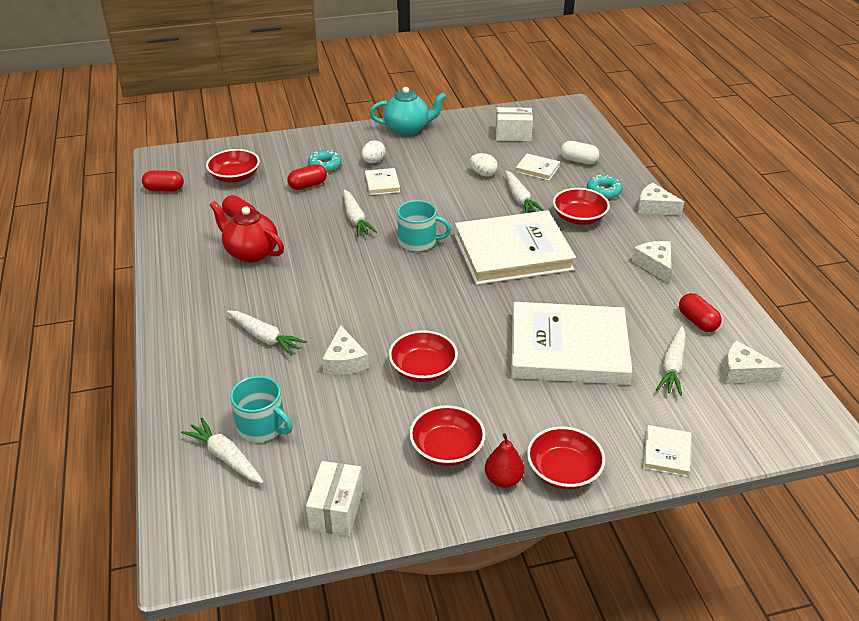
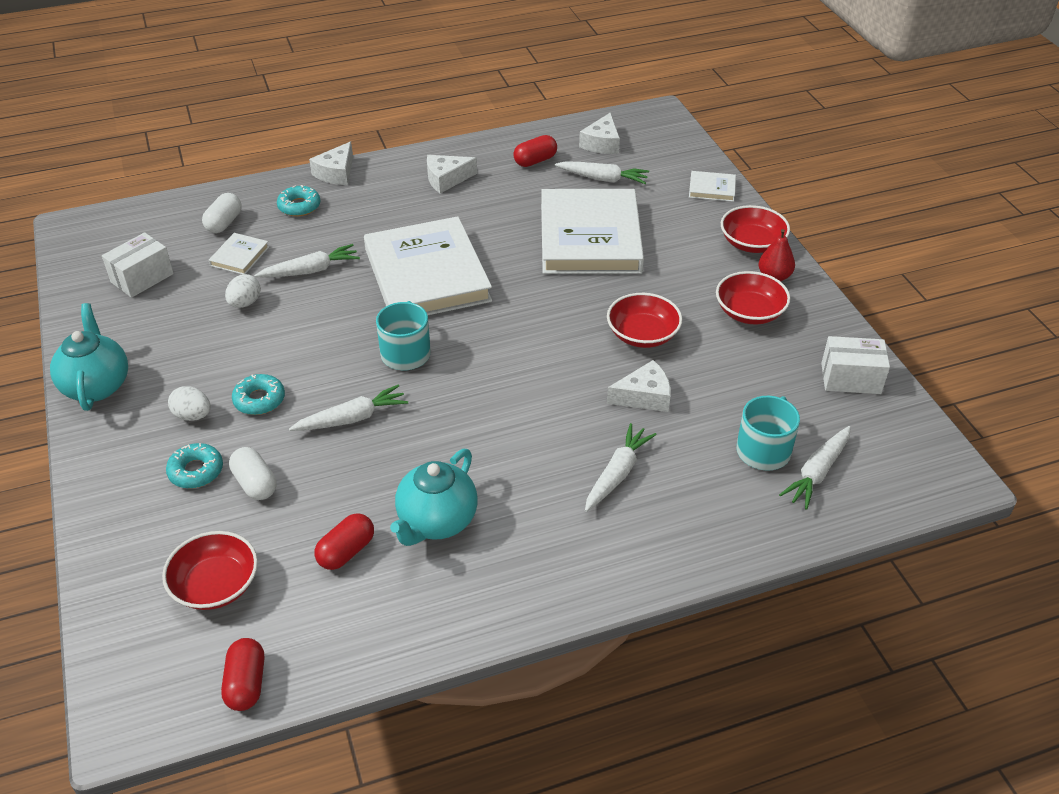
camera: 95 degrees left, 5 degrees up
red teapot [210,201,284,263] -> turquoise teapot [390,449,478,546]
red capsule [287,164,327,190] -> white capsule [229,447,276,500]
white book [365,168,400,195] -> turquoise donut [232,374,285,415]
white box [495,107,533,141] -> white box turned 45 degrees clockwise [102,232,174,298]
red bowl [553,188,610,225] -> none

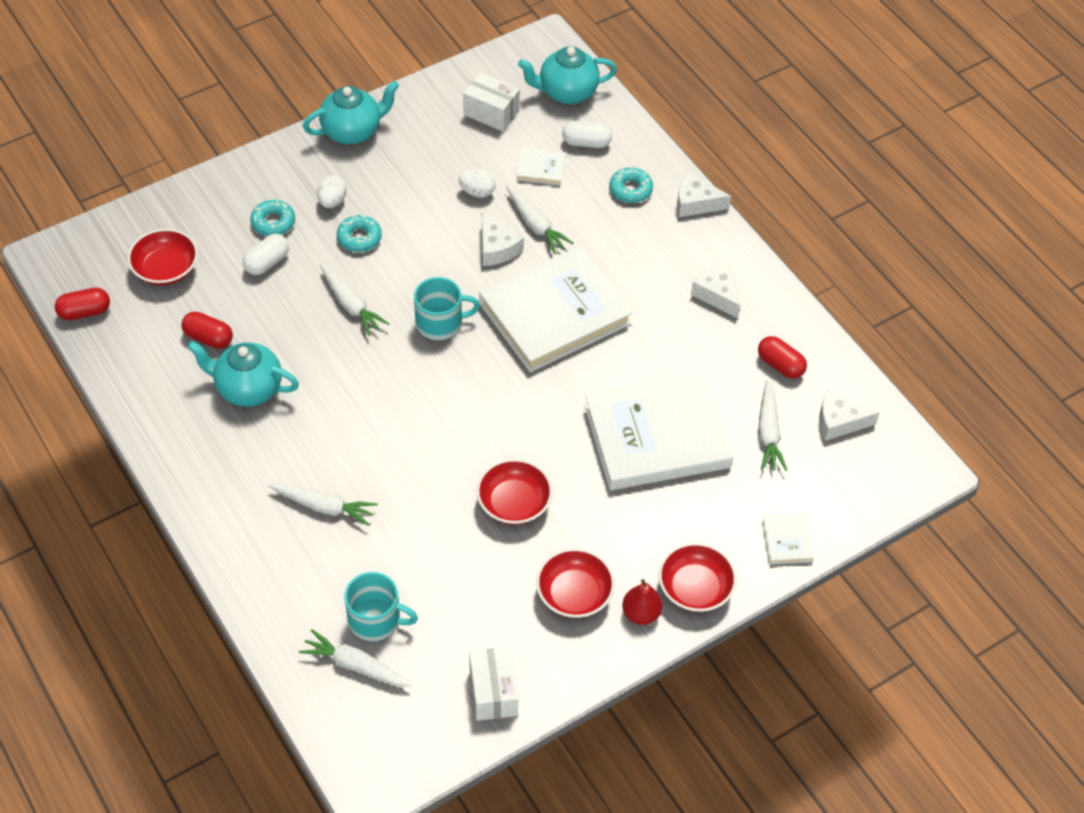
camera: 75 degrees right, 10 degrees up
white cheese [607,360,671,412] -> white cheese moved to [482,213,524,266]
none -> turquoise teapot [518,47,617,104]

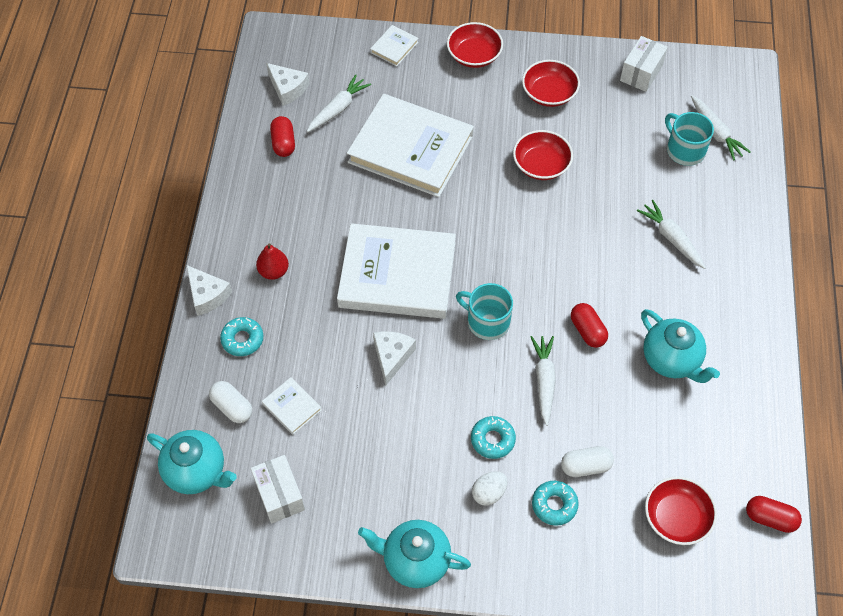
camera: 140 degrees left, 5 degrees up
red capsule [181,312,233,349] -> red capsule moved to [571,303,608,348]
white egg [459,169,496,198] -> none
white carrot [506,185,574,254] -> none
red pear [622,579,662,625] -> red pear moved to [256,243,289,280]
white cheese [691,264,740,318] -> none

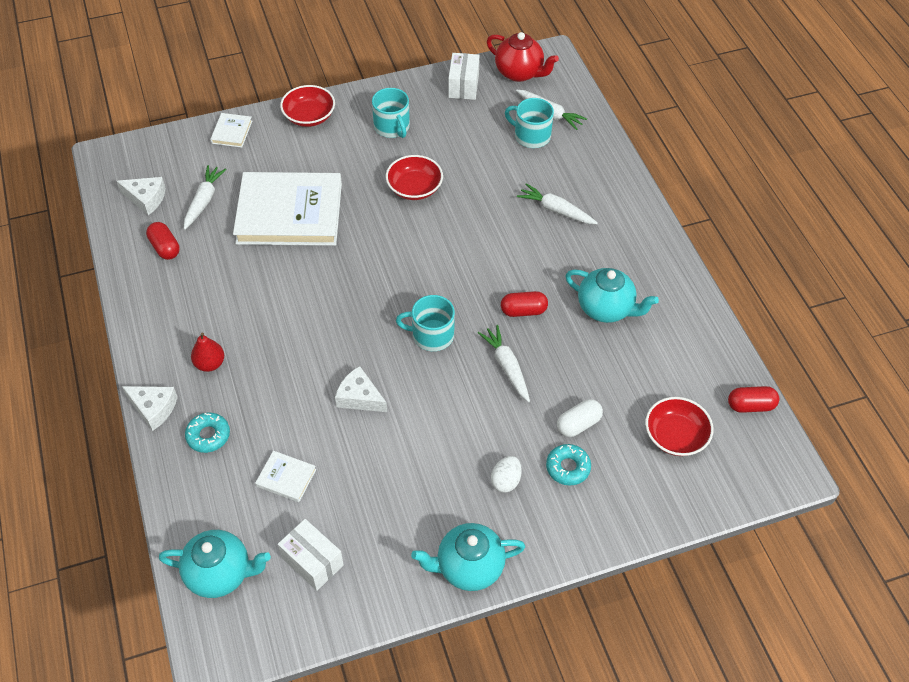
camera: 25 degrees left, 5 degrees down
white capsule [209,381,252,423] -> none
white book [337,223,456,319] -> none
white cheese [373,331,416,385] -> white cheese turned 45 degrees counterclockwise [335,366,387,412]
turquoise donut [471,416,516,459] -> none
red bowl [522,60,580,107] -> turquoise mug [372,88,410,138]
red capsule [571,303,608,348] -> red capsule turned 45 degrees counterclockwise [501,291,548,317]
none -> red teapot [487,32,559,82]

